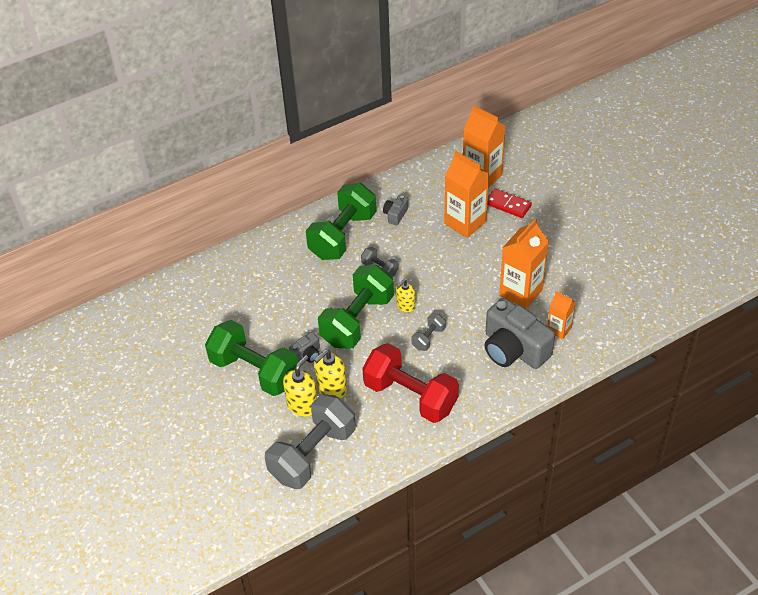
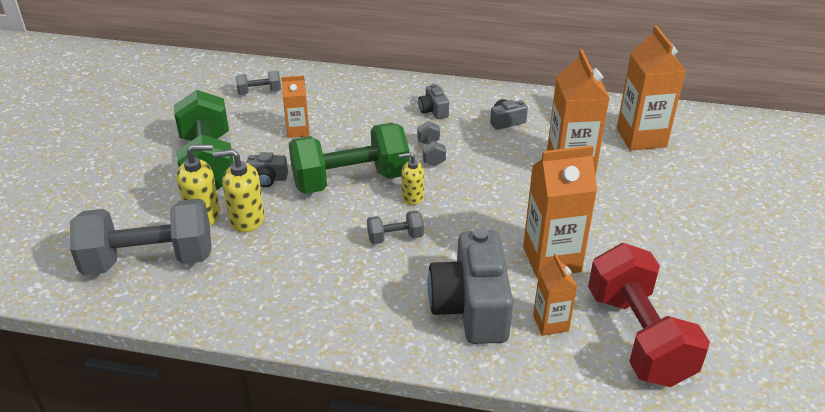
camera: 40 degrees right, 10 degrees down
green dumbbell [306,183,376,260] -> grey camera [418,84,449,119]
red dumbbell [362,343,459,423] -> red dumbbell moved to [588,243,710,387]
red domino [487,188,532,218] -> none
none -> grey dumbbell [236,71,281,95]
none -> orange carton [281,76,310,138]

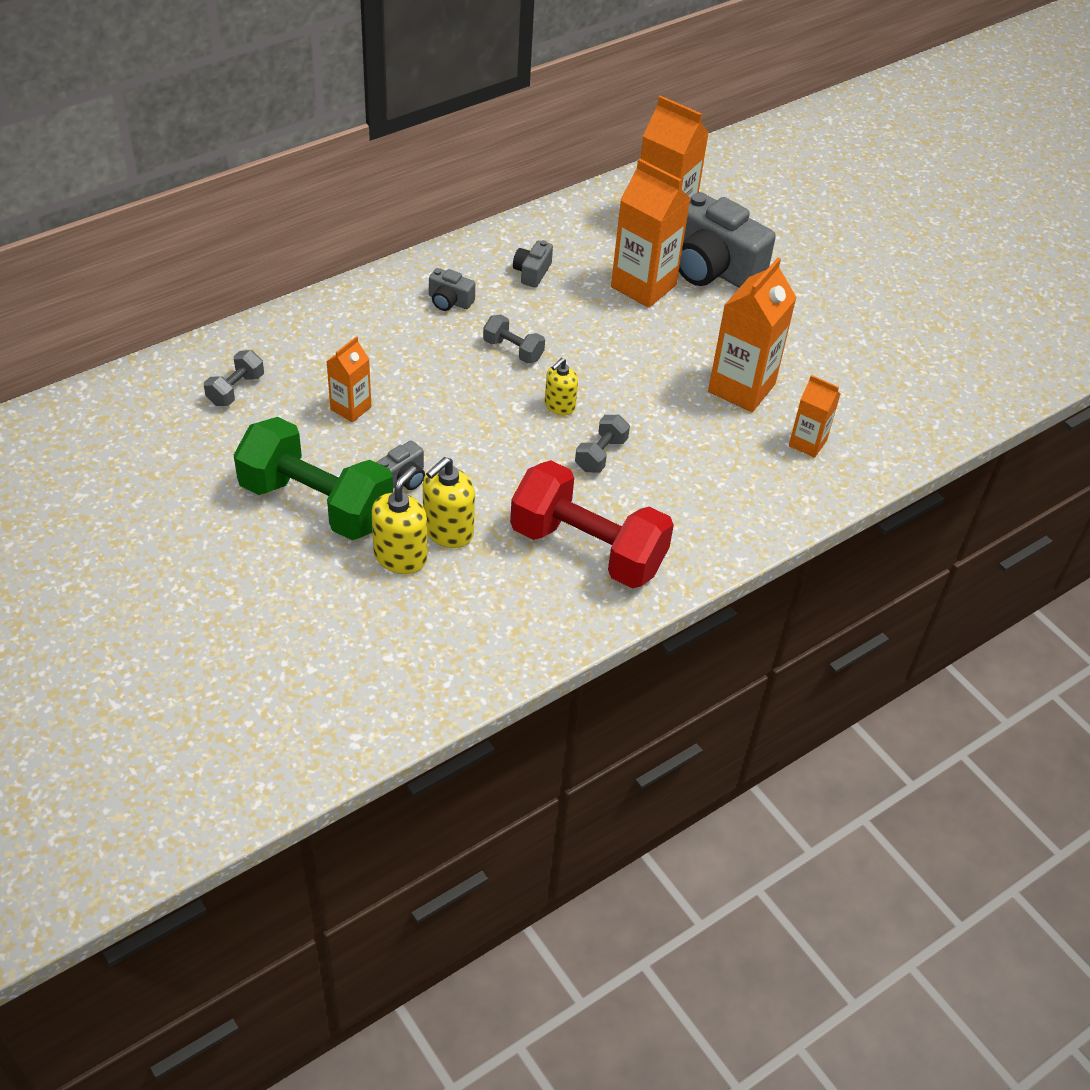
camera: 50 degrees left, 10 degrees up
grey dumbbell [70,199,212,275] -> none
green dumbbell [289,123,409,194] -> none
grey camera [427,228,513,344] -> grey camera moved to [679,192,776,288]
red dumbbell [588,243,710,387] -> red dumbbell moved to [510,460,674,589]

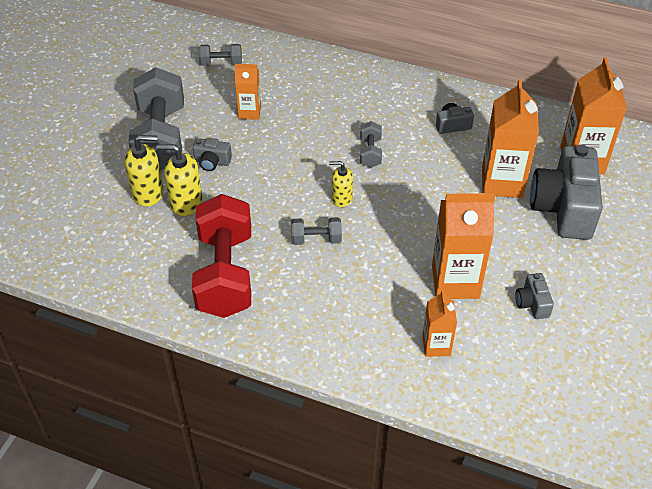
camera: 60 degrees right, 0 degrees up
green dumbbell [234,417,393,540] -> grey dumbbell [128,67,184,171]
grey camera [429,268,475,311] -> grey camera moved to [515,273,554,319]

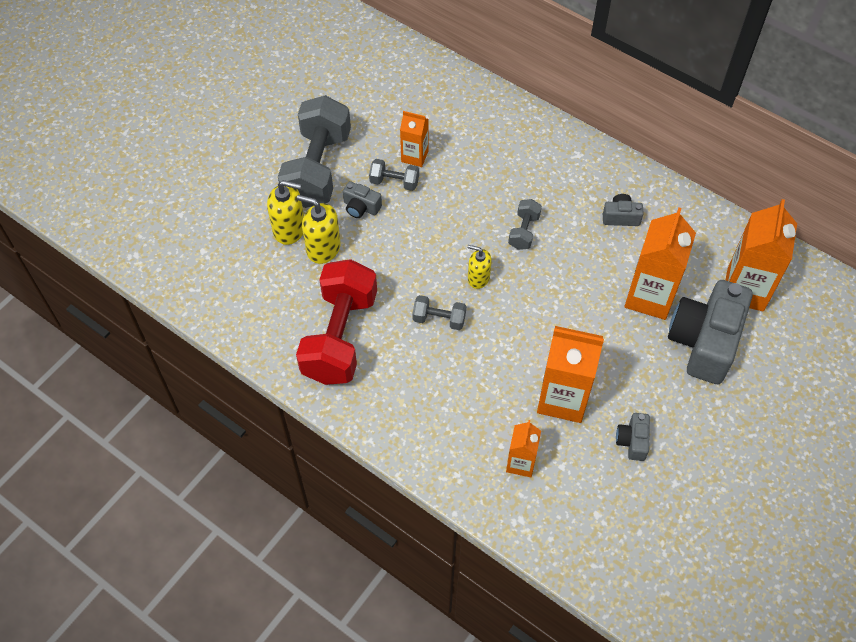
camera: 15 degrees right, 10 degrees up
grey dumbbell [199,44,242,66] -> grey dumbbell moved to [369,159,419,191]

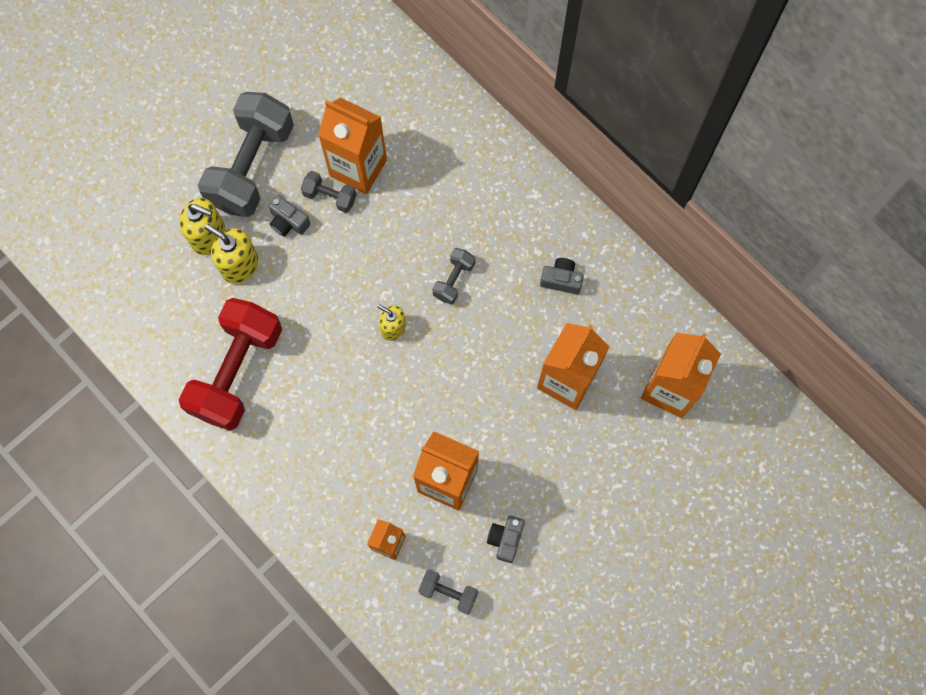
camera: 10 degrees right, 15 degrees up
orange carton [400,111,428,167] -> orange carton [318,98,387,194], size x1.79
grey dumbbell [412,295,466,330] -> grey dumbbell moved to [418,570,478,614]
grey camera [668,280,753,384] -> none

